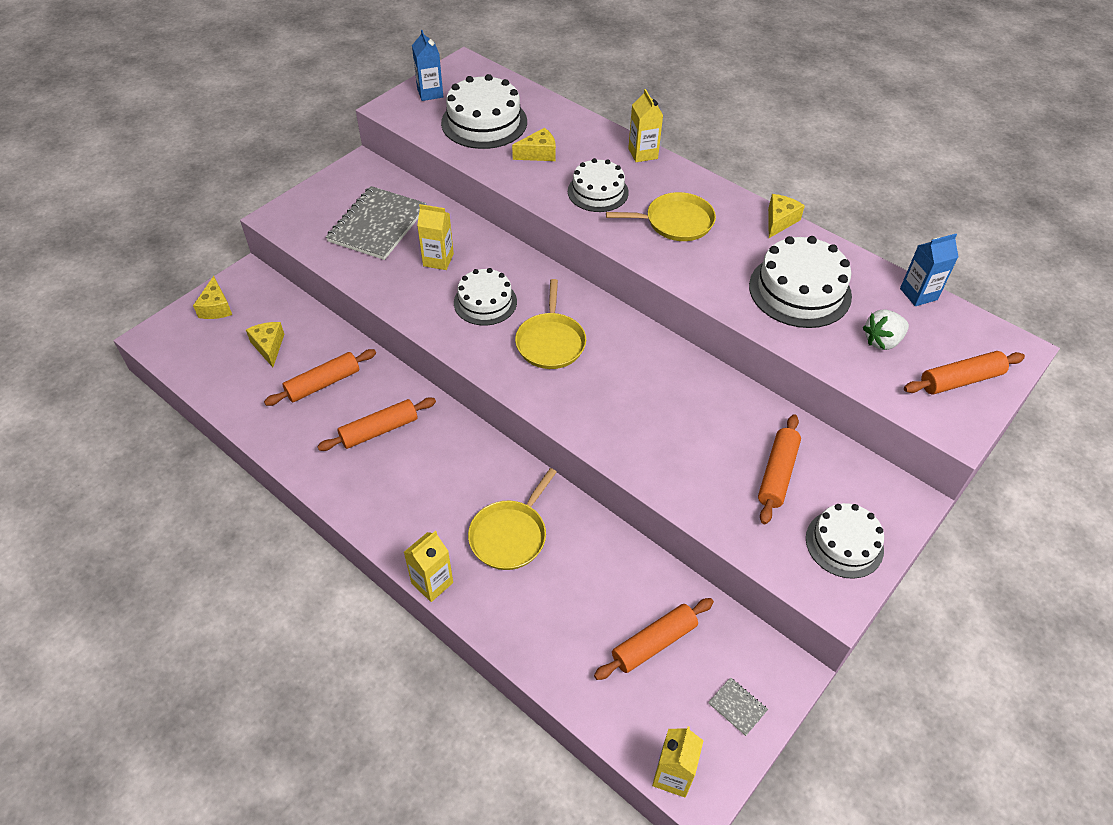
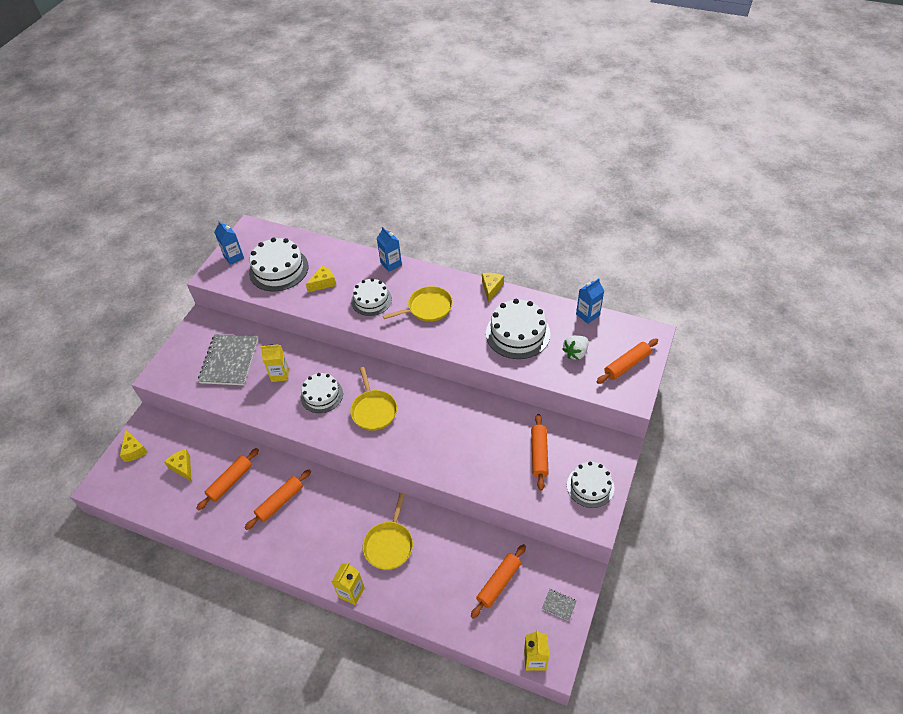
camera: 15 degrees left, 0 degrees up
yellow carton [628,89,663,162] -> blue carton [377,227,402,272]

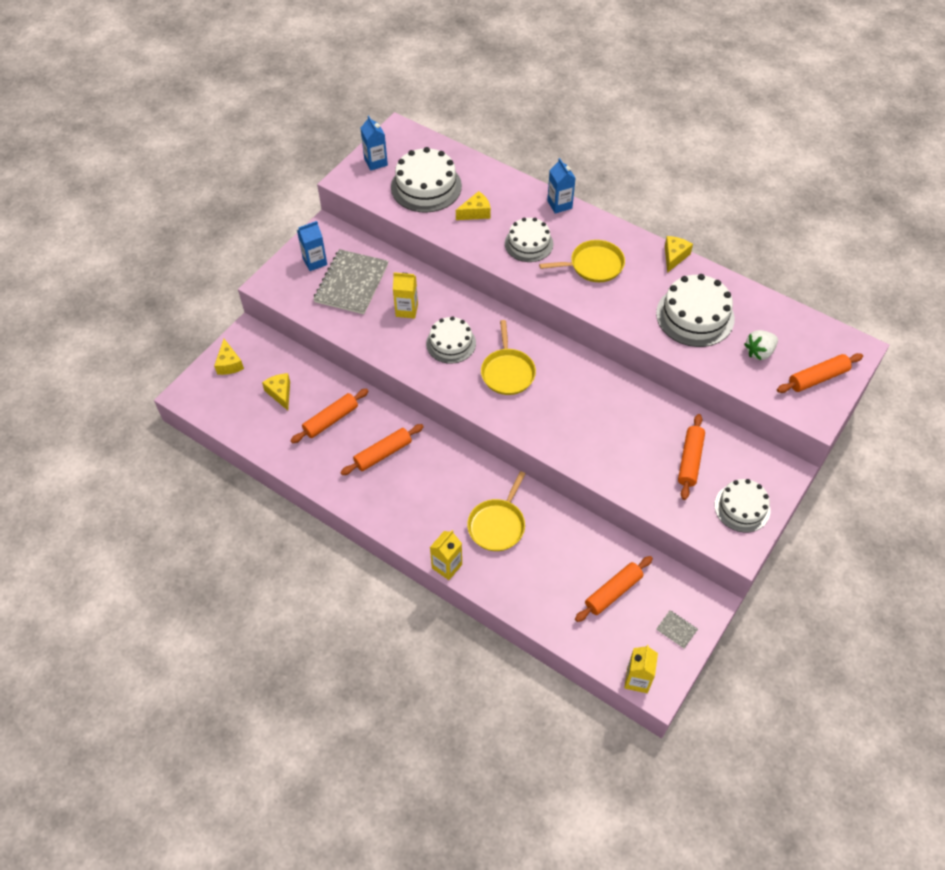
camera: 10 degrees right, 5 degrees up
blue carton [576,278,604,324] -> blue carton moved to [297,221,327,271]

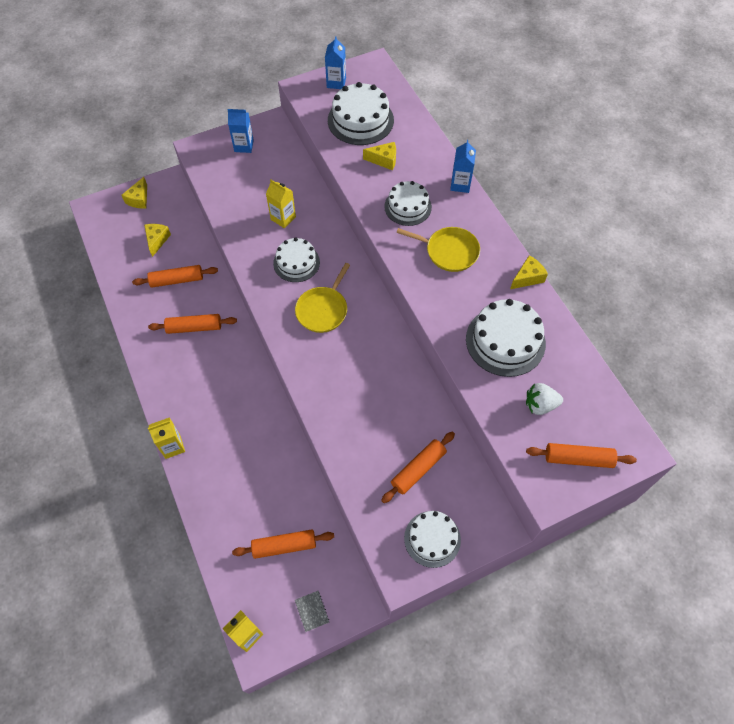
camera: 30 degrees right, 5 degrees up
grey notebook [313,249,388,314] -> none
yellow pan [467,471,525,551] -> none

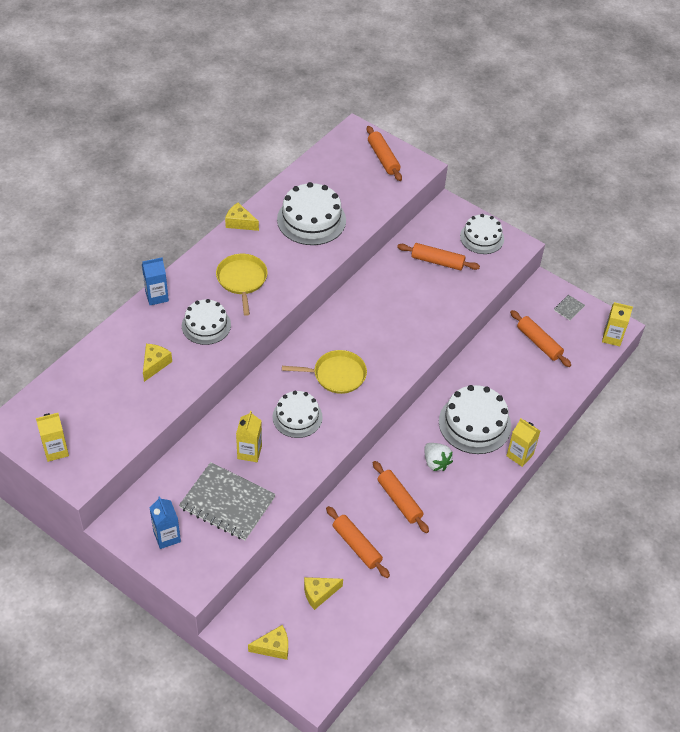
camera: 120 degrees left, 10 degrees down
blue carton [325,36,346,89] -> yellow carton [36,413,69,462]
white cake [328,82,394,145] -> white cake moved to [439,385,511,454]
yellow cheese [363,142,396,170] -> yellow cheese turned 45 degrees clockwise [143,344,172,382]
white strawberry [526,383,563,415] -> white strawberry moved to [424,443,453,471]
none -> grey notebook [179,462,276,541]

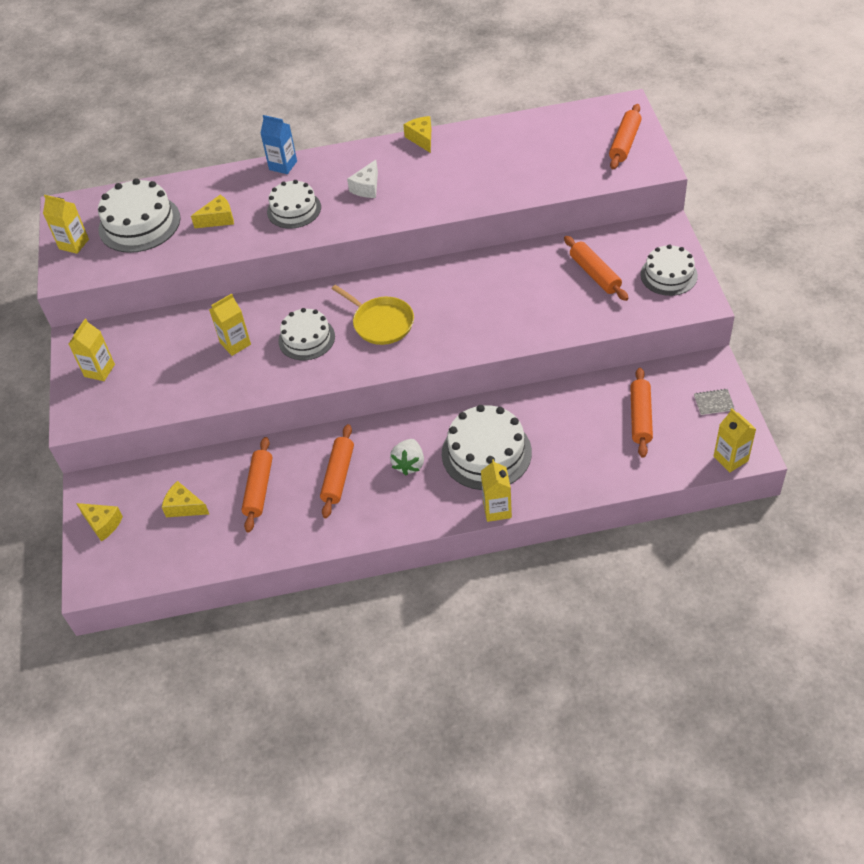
camera: 50 degrees right, 0 degrees up
blue carton [150,496,181,549] -> yellow carton [69,319,115,381]
grey notebook [179,462,276,541] -> none
yellow pan [216,254,267,316] -> white cheese [347,160,378,198]
white cake [277,182,346,245] -> white cake moved to [98,178,181,253]

